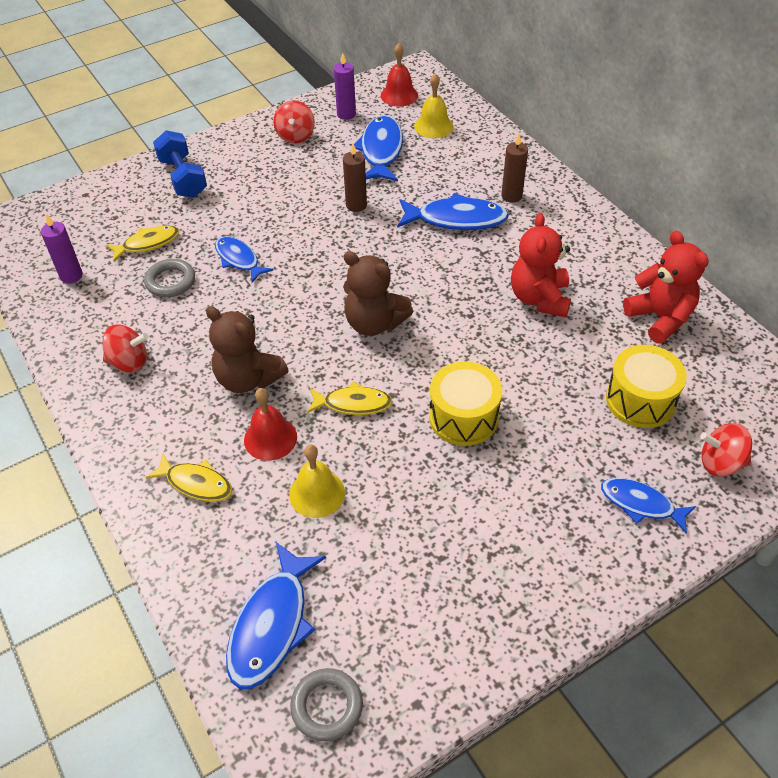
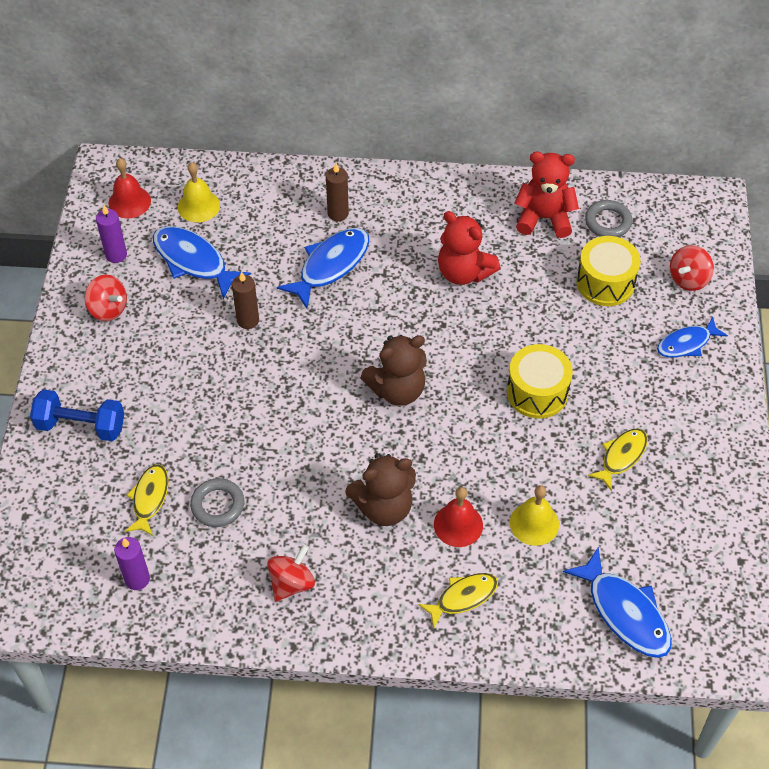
camera: 55 degrees left, 5 degrees up
blue fish [215,236,273,283] -> none
grey ring [290,668,363,742] -> grey ring moved to [585,200,632,237]
yellow fish [307,382,393,415] -> yellow fish moved to [588,428,648,491]

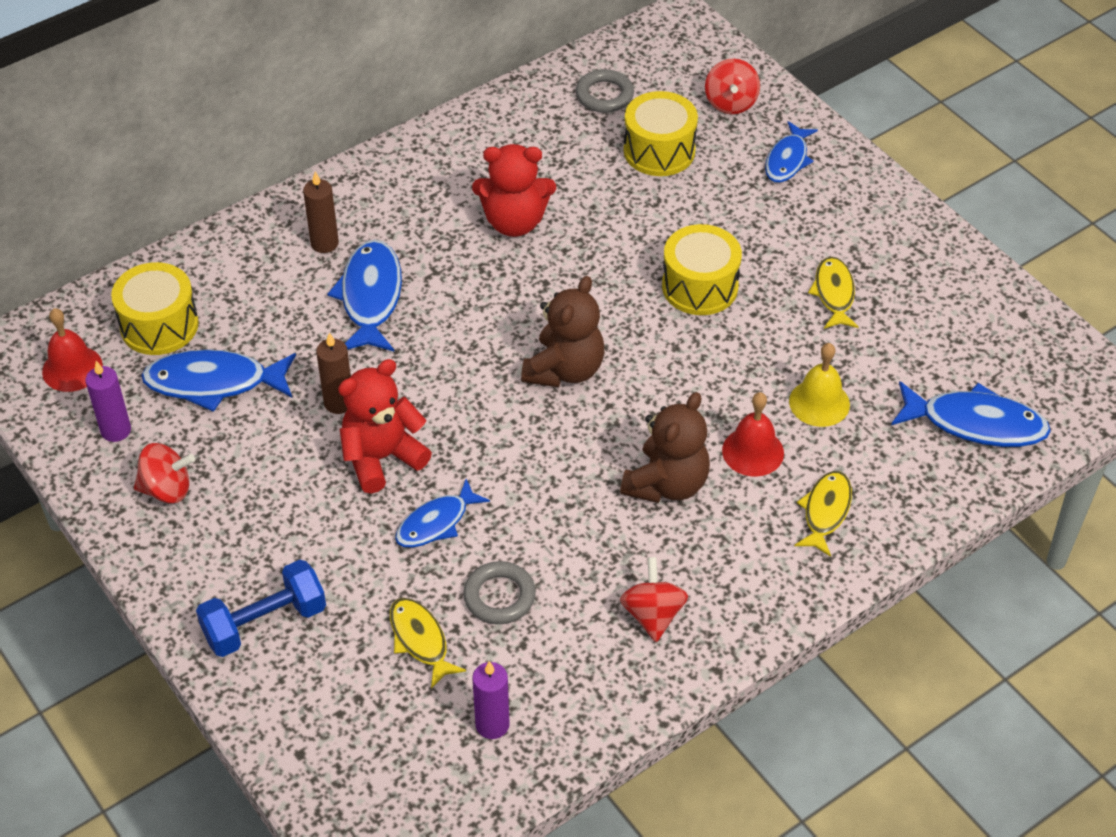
camera: 40 degrees left, 5 degrees down
yellow bell [178,162,220,222] -> yellow drum [111,262,199,355]
red teddy bear [515,152,579,238] -> red teddy bear moved to [338,359,432,494]
none -> blue fish [395,479,490,548]

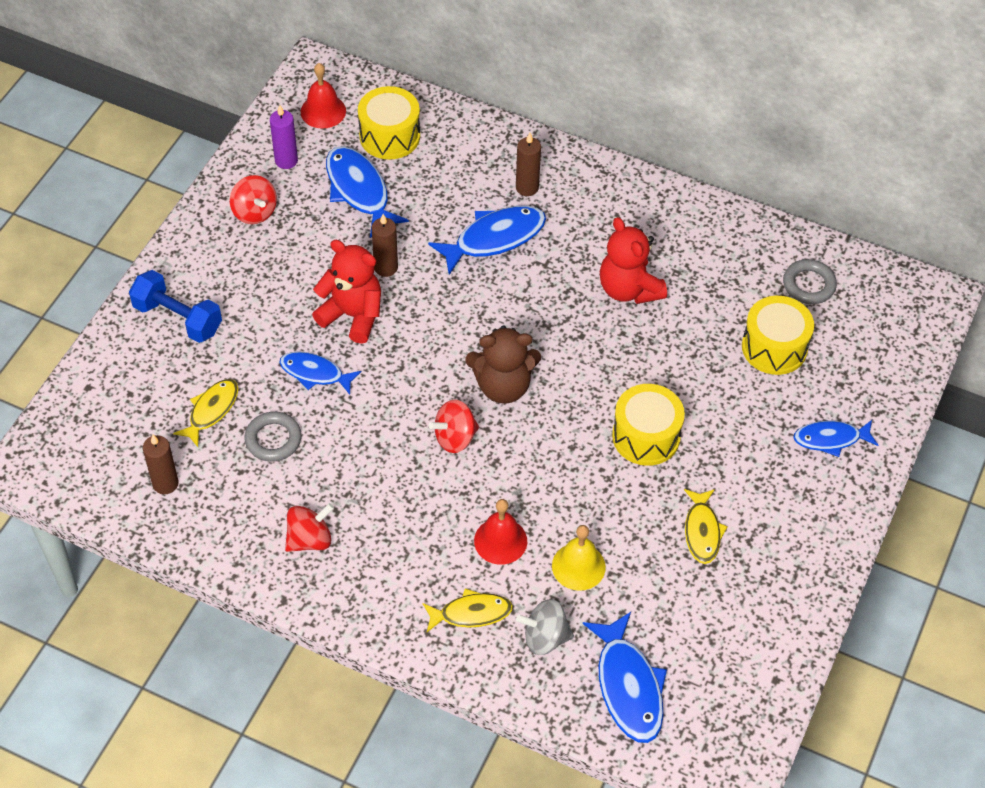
camera: 60 degrees right, 5 degrees up
purple candle [472,661,510,739] -> brown candle [143,435,179,494]
brown teddy bear [620,392,710,503] -> none
red spinning top [705,59,760,114] -> red spinning top moved to [429,400,479,453]
yellow fish [808,257,859,329] -> yellow fish turned 120 degrees clockwise [684,489,728,564]
none -> grey spinning top [516,599,574,655]

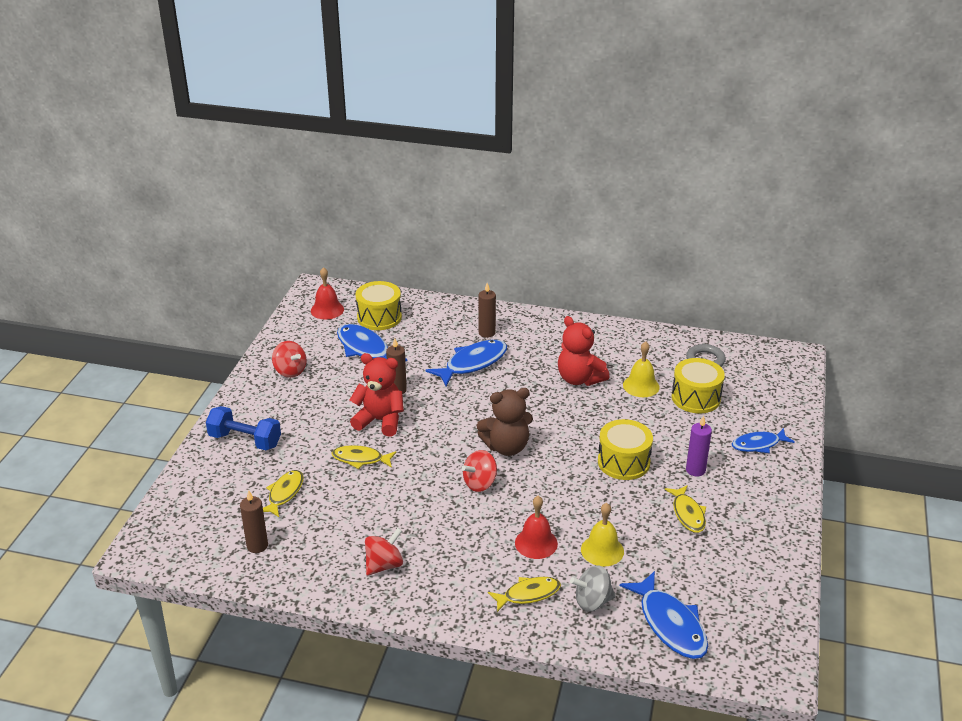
camera: 10 degrees left, 20 degrees down
grey ring [244,412,302,462] -> none
purple candle [270,105,298,169] -> purple candle moved to [686,416,712,476]
blue fish [279,352,361,395] -> yellow fish [332,445,397,469]
none -> yellow bell [623,341,659,397]

